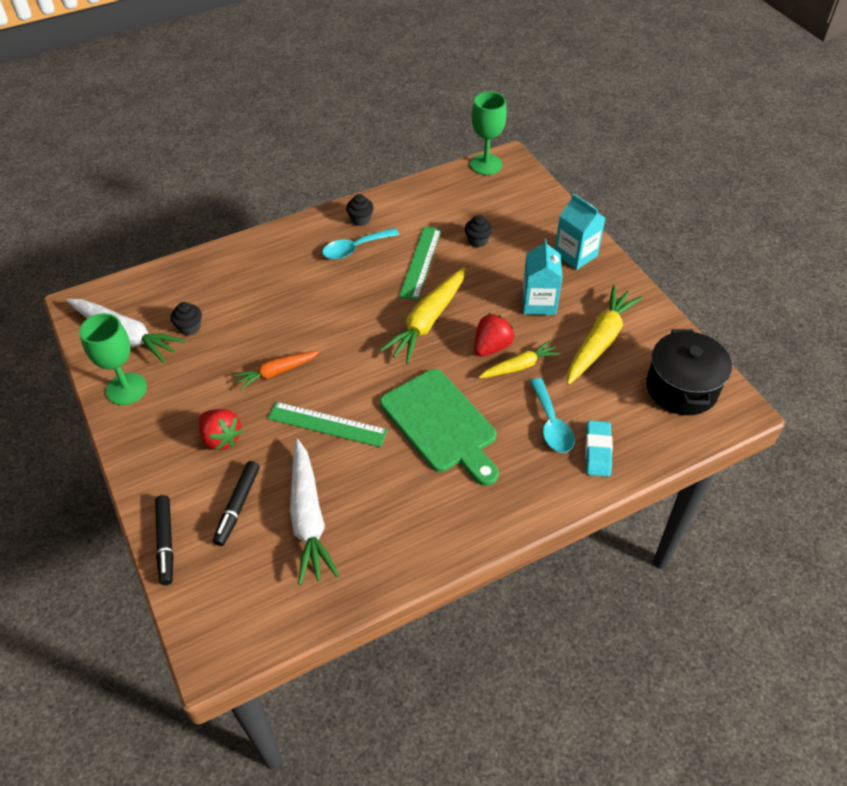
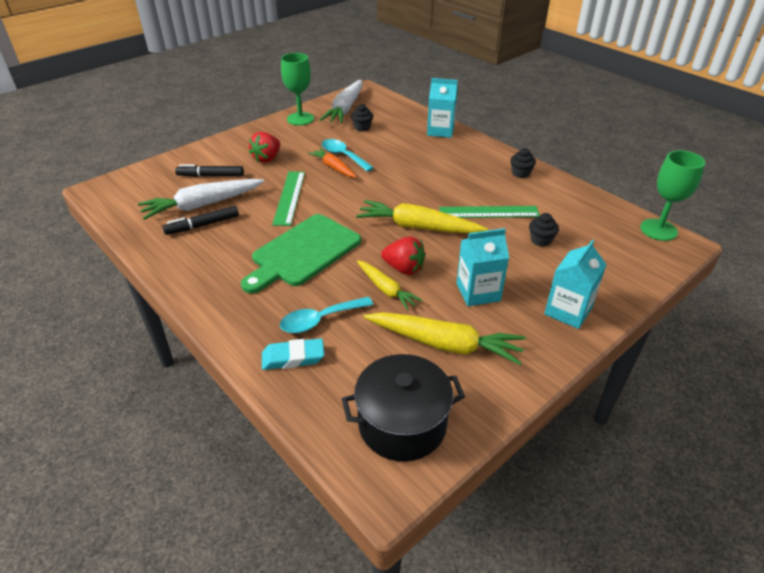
camera: 75 degrees right, 10 degrees down
black marker [155,495,174,585] -> black marker moved to [162,206,239,235]
turquoise spoon [322,228,399,260] -> turquoise spoon moved to [322,139,374,172]
none -> turquoise carton [427,78,458,138]

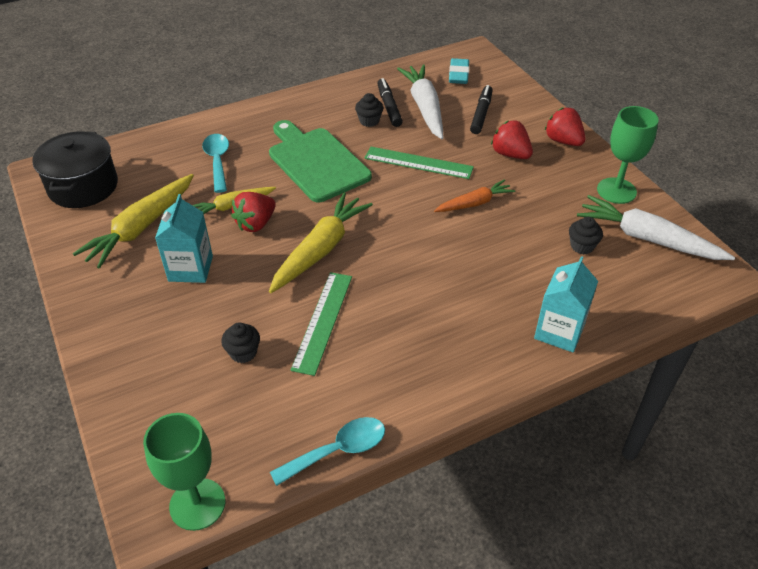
camera: 105 degrees right, 5 degrees up
turquoise eraser [262,338,324,370] -> turquoise eraser moved to [449,58,469,84]
turquoise spoon [322,139,374,172] -> turquoise spoon moved to [270,417,385,486]
black cupcake [510,148,536,178] -> black cupcake moved to [355,93,384,127]
turquoise carton [544,240,607,329] -> none
none -> red strawberry [544,107,585,146]

